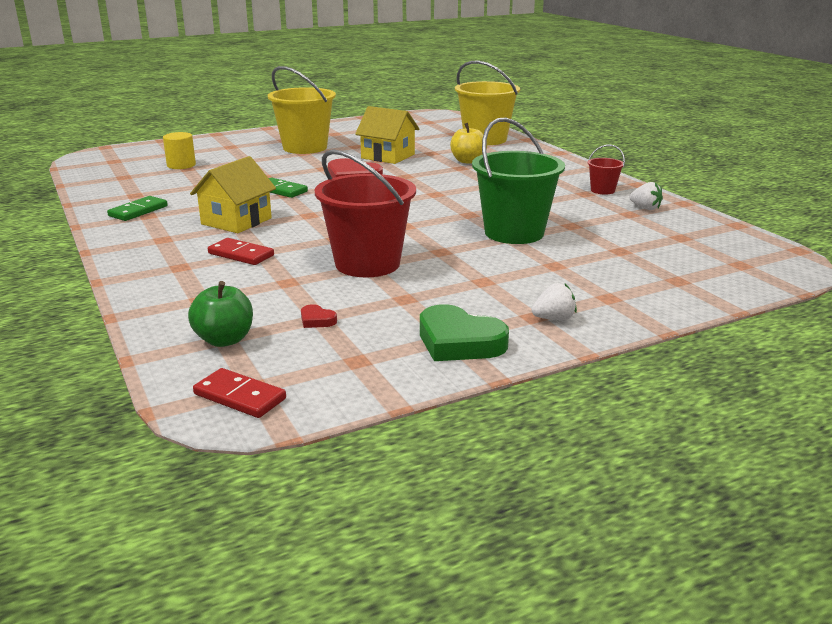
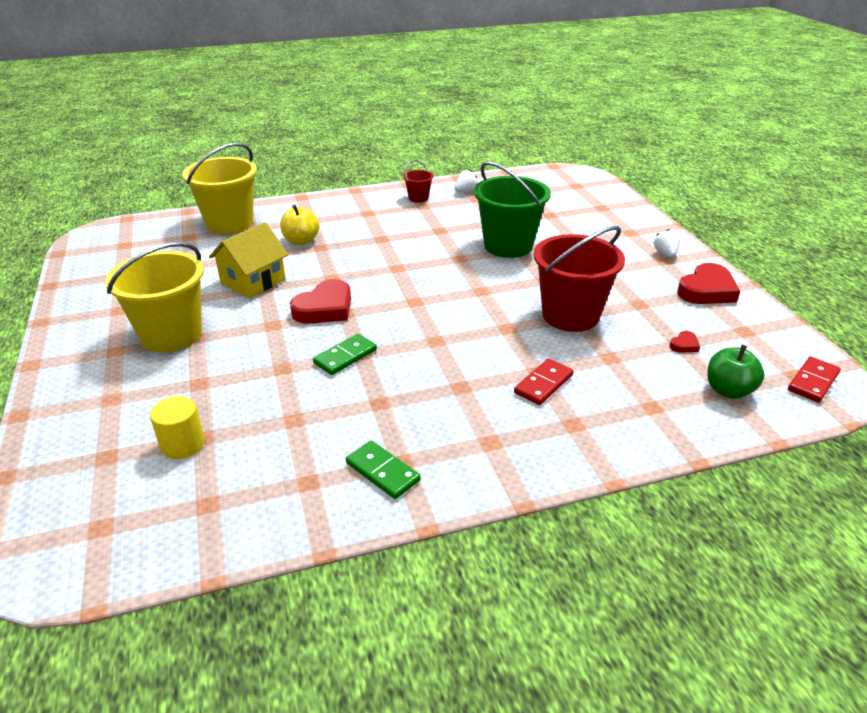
camera: 80 degrees left, 10 degrees up
yellow house [190,156,276,233] -> none
green heart [420,304,509,361] -> red heart [677,263,740,304]

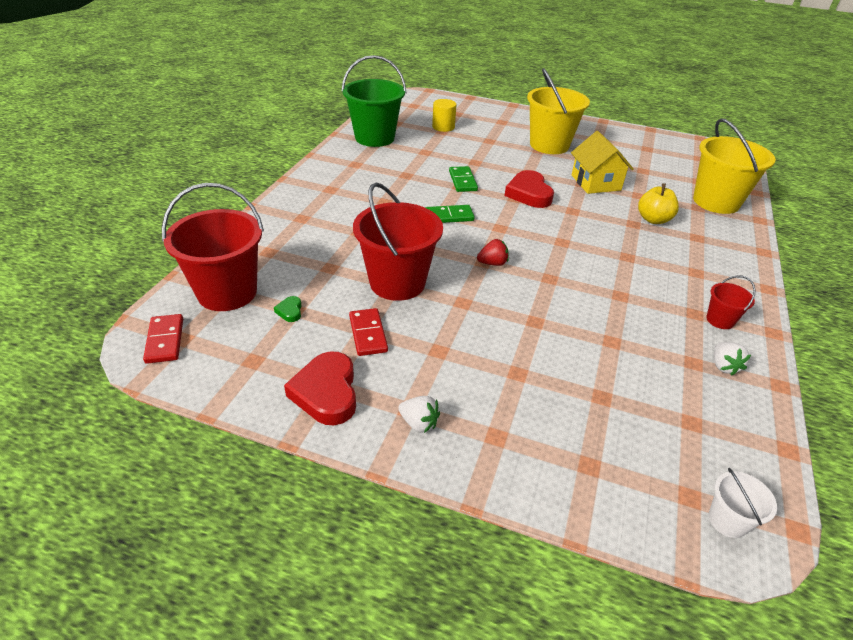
camera: 125 degrees right, 5 degrees up
green domino [346,441,421,499] -> green domino moved to [425,205,474,223]
green bucket [474,162,551,258] -> green bucket moved to [341,55,406,147]
red domino [514,359,573,405] -> red domino moved to [349,308,388,356]
red heart [669,331,700,353] -> green heart [274,296,302,322]
green apple [707,345,764,399] -> red bucket [161,183,264,311]
none -> red strawberry [477,239,509,266]
none -> white bucket [709,468,777,538]

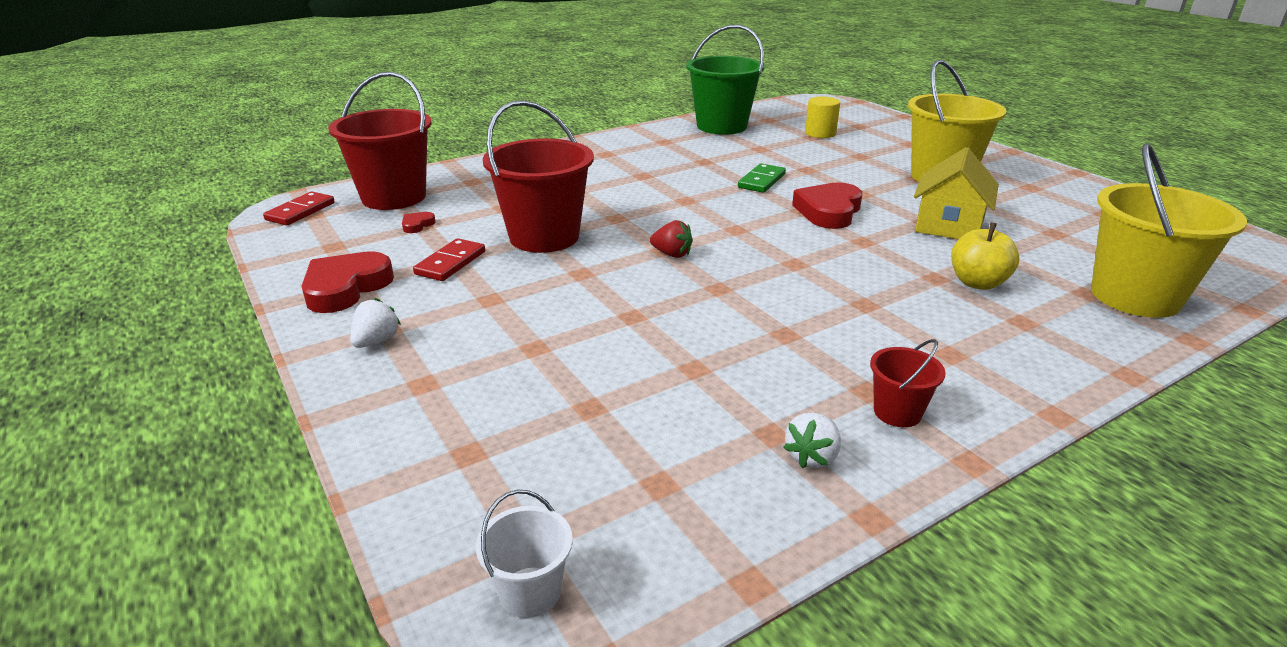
camera: 40 degrees right, 10 degrees down
green heart [274,296,302,322] -> red heart [402,212,436,233]
white strawberry [398,396,440,433] -> white strawberry turned 135 degrees counterclockwise [350,298,401,348]
green domino [425,205,474,223] -> none

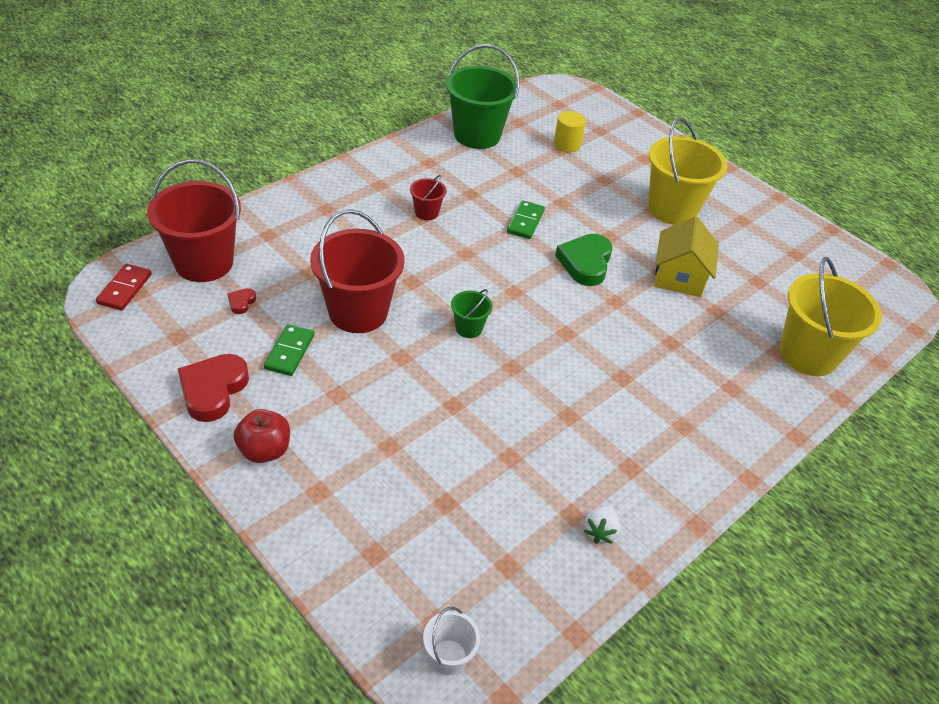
camera: 15 degrees left, 15 degrees up
white strawberry [350,298,401,348] -> red apple [234,409,290,463]
red domino [413,238,485,281] -> green domino [264,324,314,376]
red strawberry [650,220,693,258] -> green bucket [451,289,493,338]
red heart [792,182,862,229] -> green heart [555,234,613,286]
red bucket [870,339,946,427] -> red bucket moved to [410,175,447,220]
yellow apple [951,222,1019,290] -> none

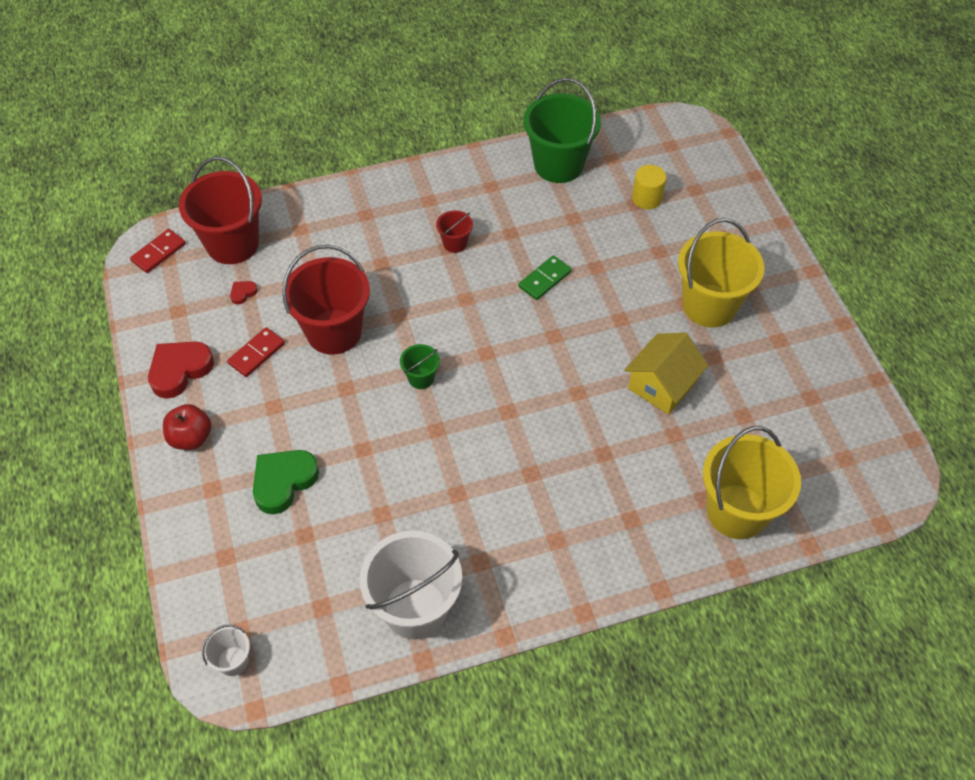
camera: 30 degrees right, 10 degrees up
green domino [264,324,314,376] -> red domino [227,327,285,377]
green heart [555,234,613,286] -> green heart moved to [253,450,319,514]
white strawberry [584,506,621,543] -> white bucket [360,531,462,639]

